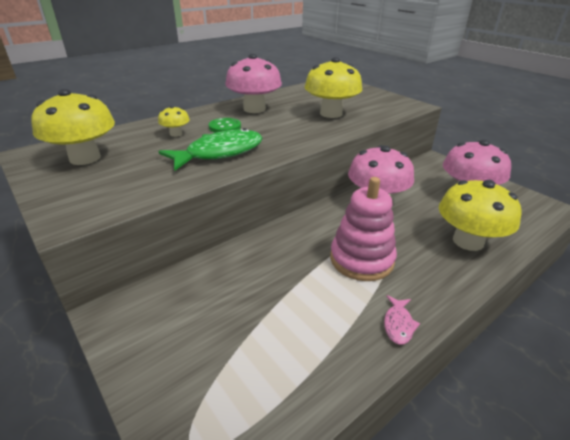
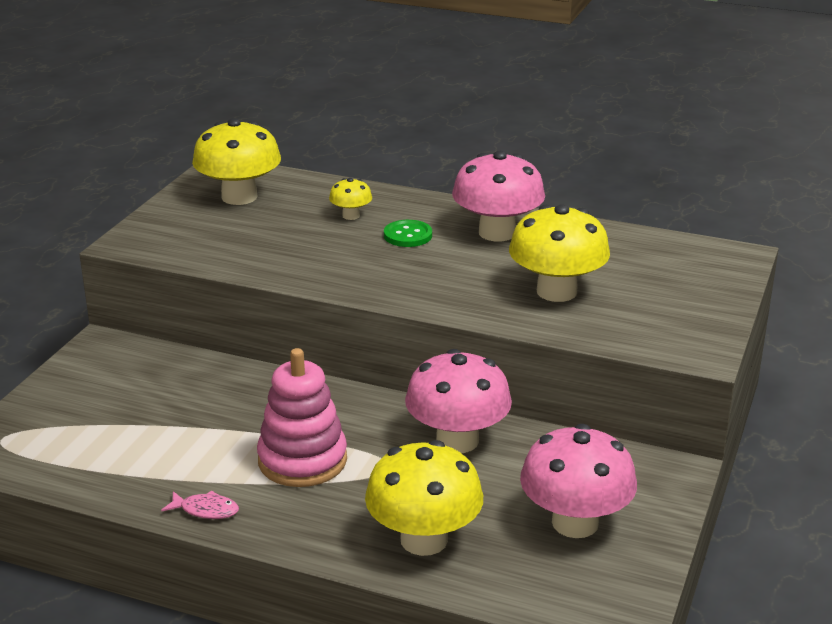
camera: 60 degrees right, 5 degrees down
green fish [159,128,262,170] -> none
pink fish [384,295,420,345] -> pink fish turned 150 degrees counterclockwise [161,490,239,519]

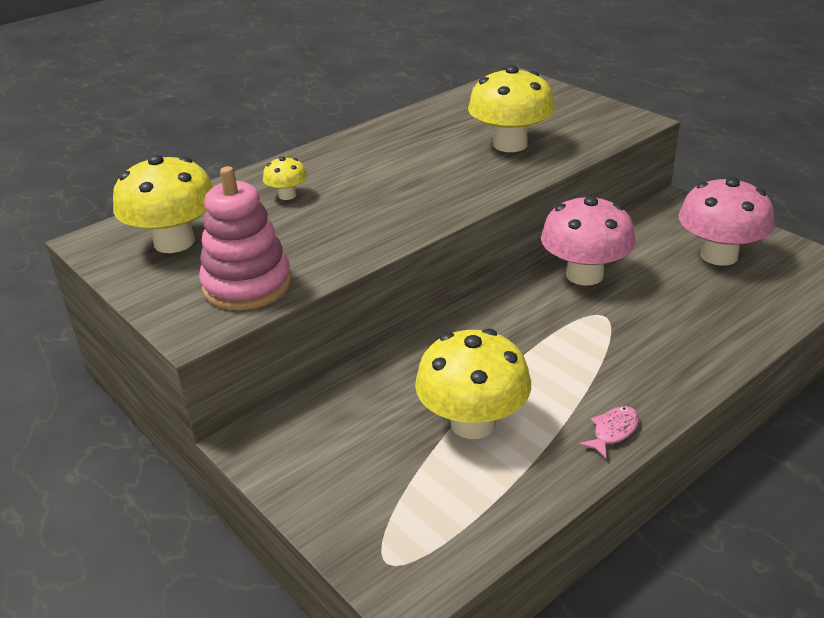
camera: 60 degrees left, 5 degrees up
pink stacking toy [257,348,347,487] -> pink stacking toy moved to [199,166,292,310]
yellow mushroom [365,440,483,556] -> yellow mushroom moved to [415,328,531,439]
green button [384,220,432,247] -> none
pink mushroom [452,151,545,241] -> none

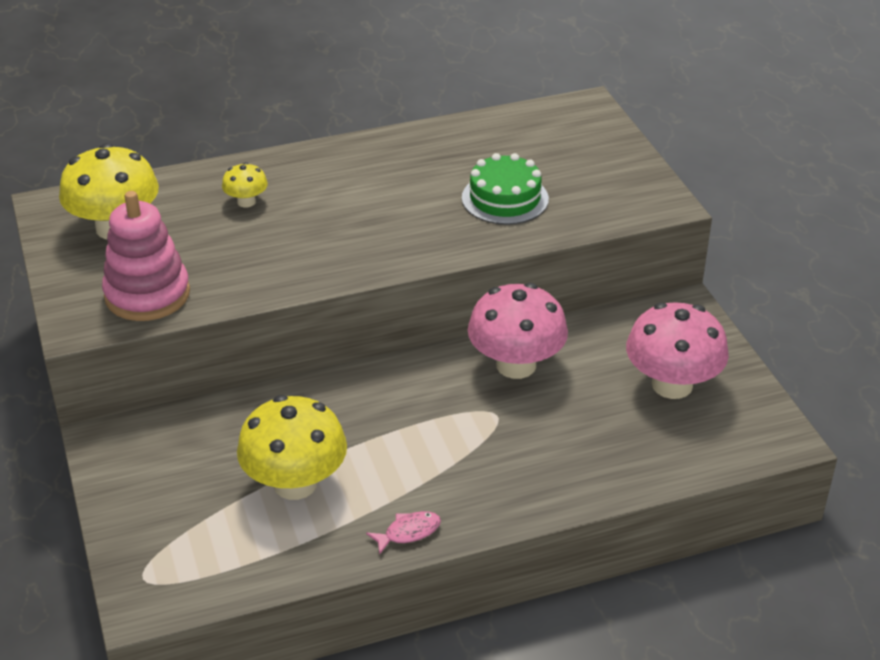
camera: 20 degrees right, 5 degrees up
yellow mushroom [468,65,555,152] -> green cake [462,153,549,225]

